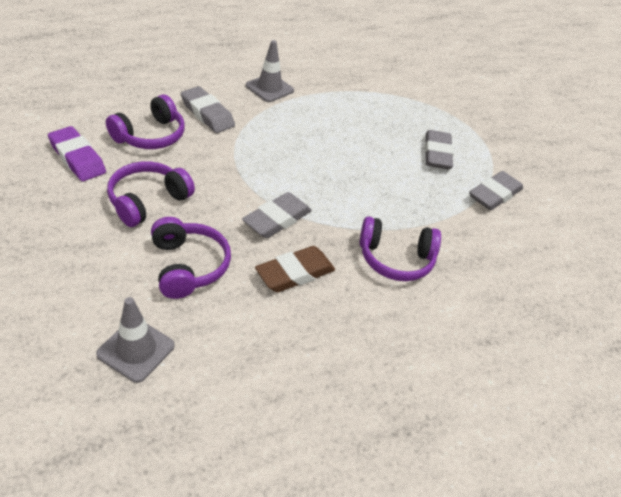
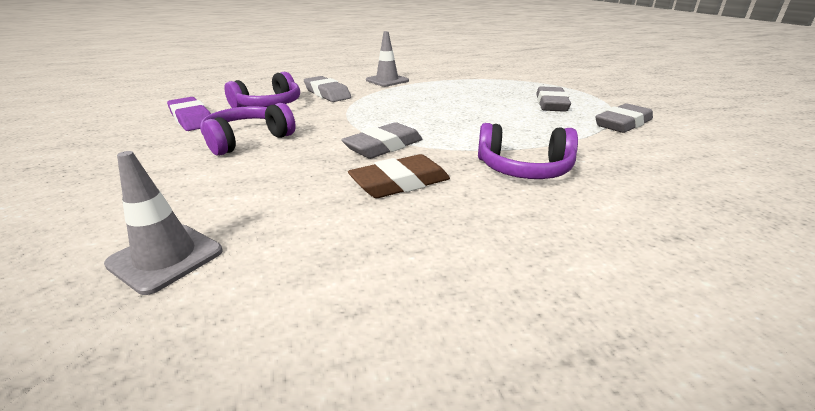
camera: 10 degrees right, 15 degrees down
purple headphones [151,217,231,299] -> none

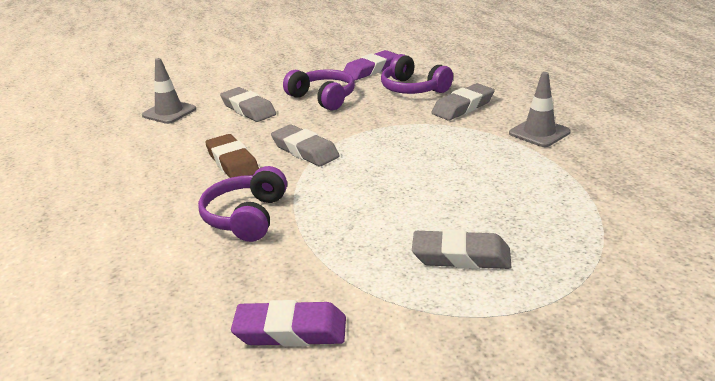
camera: 90 degrees right, 0 degrees up
grey eraser [595,103,653,133] -> grey eraser moved to [220,87,276,122]
none -> purple eraser [231,300,346,347]

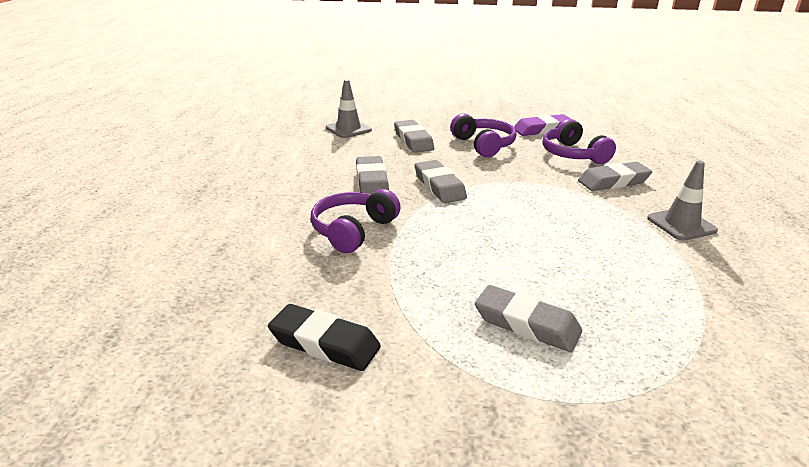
camera: 20 degrees right, 0 degrees up
brown eraser [205,134,259,178] -> grey eraser [356,156,389,194]
purple eraser [231,300,346,347] -> black eraser [268,304,381,371]

